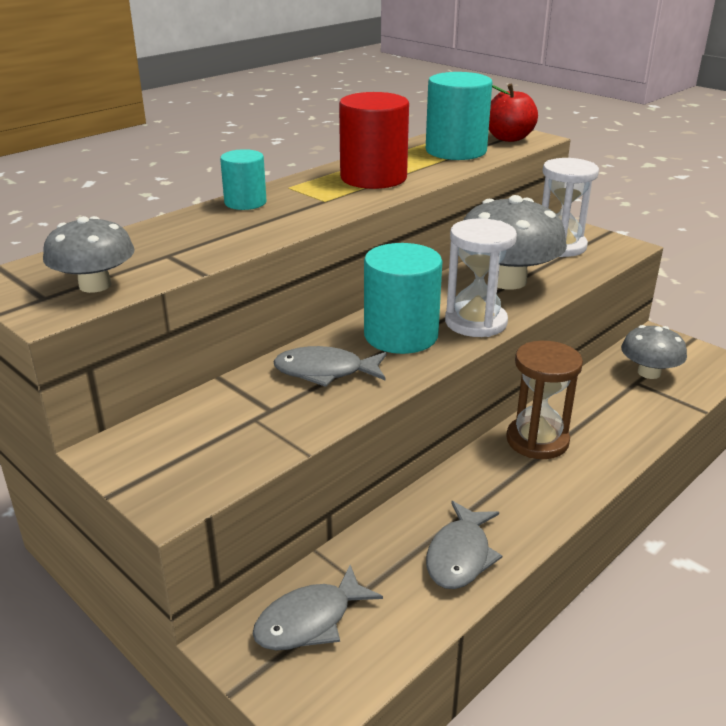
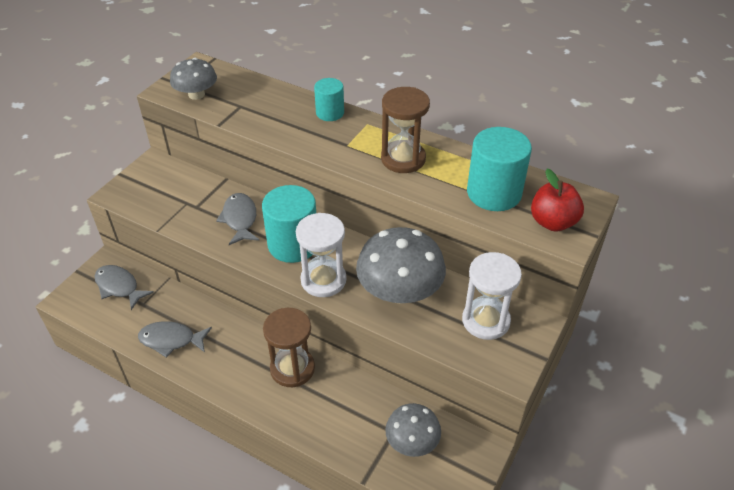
camera: 75 degrees right, 15 degrees up
red cylinder [339,92,409,189] -> brown hourglass [381,87,430,173]

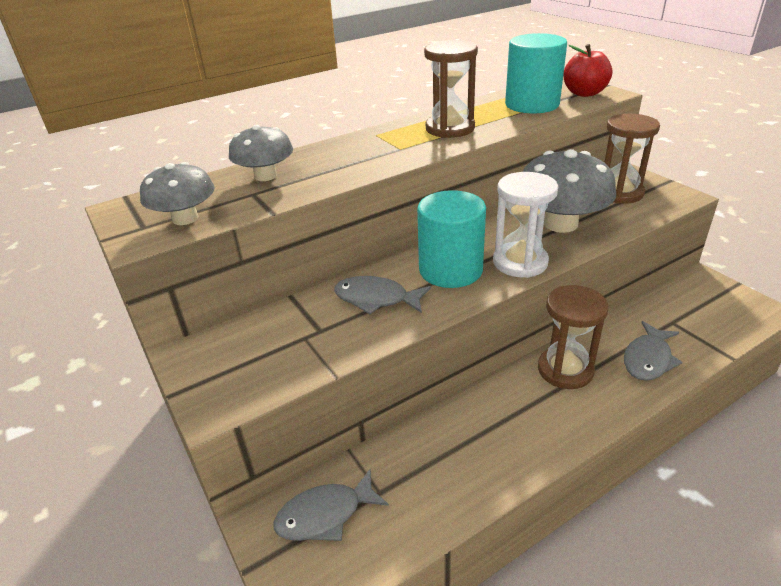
camera: 60 degrees left, 10 degrees down
grey fish [138,321,212,358] -> grey fish moved to [624,321,683,381]
turquoise cylinder [314,78,344,121] -> none
grey mushroom [385,403,441,457] -> grey mushroom moved to [229,125,293,181]
white hourglass [462,252,522,340] -> brown hourglass [604,114,660,204]

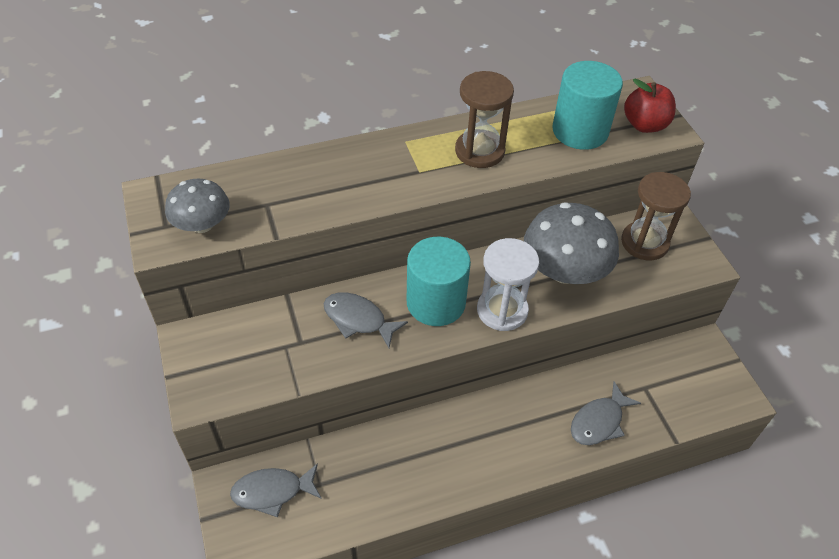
camera: 10 degrees right, 15 degrees up
grey mushroom [229,125,293,181] -> none
brown hourglass [538,285,608,389] -> none

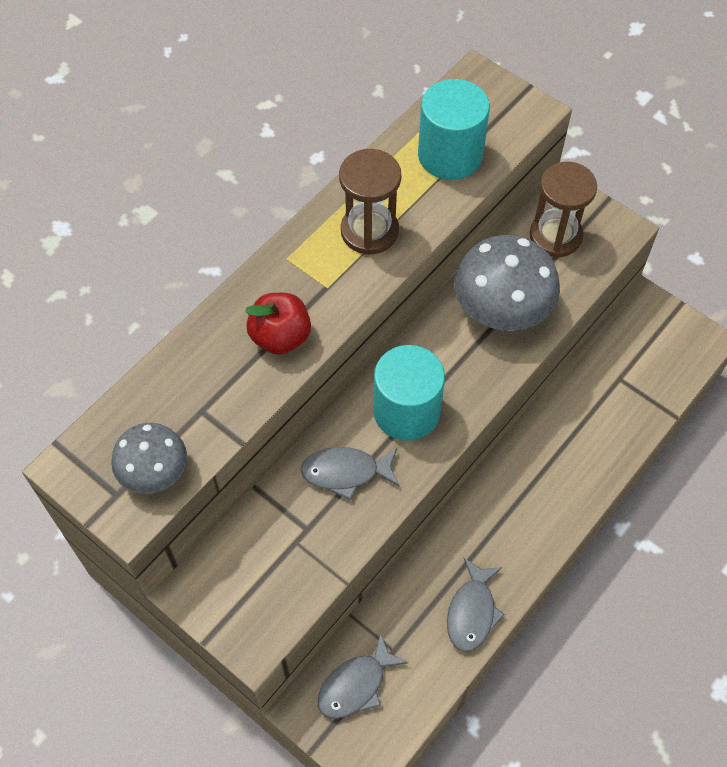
camera: 30 degrees left, 10 degrees up
white hourglass [477,238,539,331] -> none
grey fish [571,382,641,445] -> grey fish moved to [447,558,505,652]
red apple [624,79,676,133] -> red apple moved to [245,293,311,355]

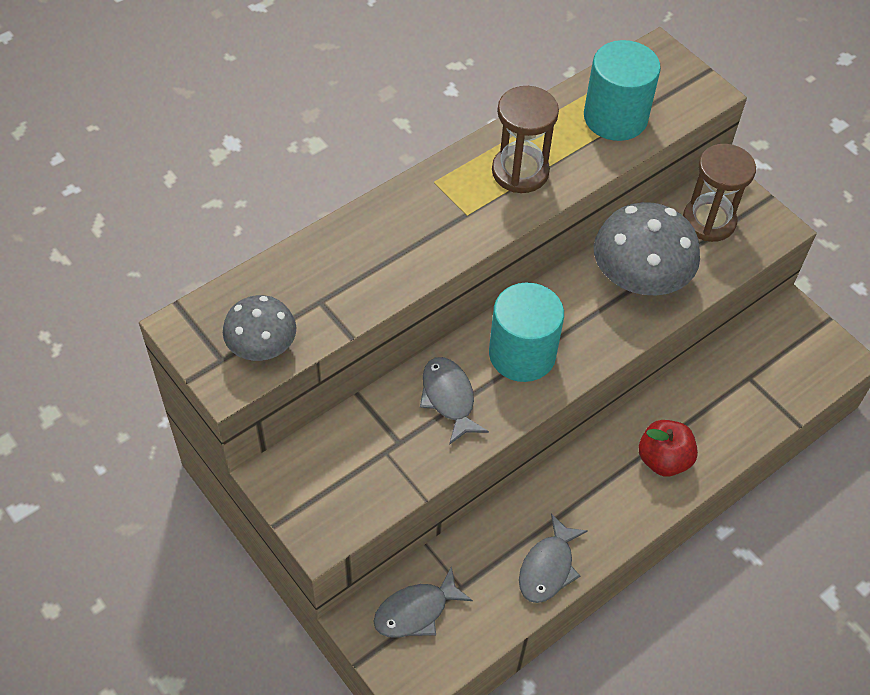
camera: 10 degrees right, 5 degrees down
red apple [245,293,311,355] -> red apple moved to [639,420,698,477]
grey fish [301,447,399,500] -> grey fish turned 60 degrees clockwise [420,357,489,445]

